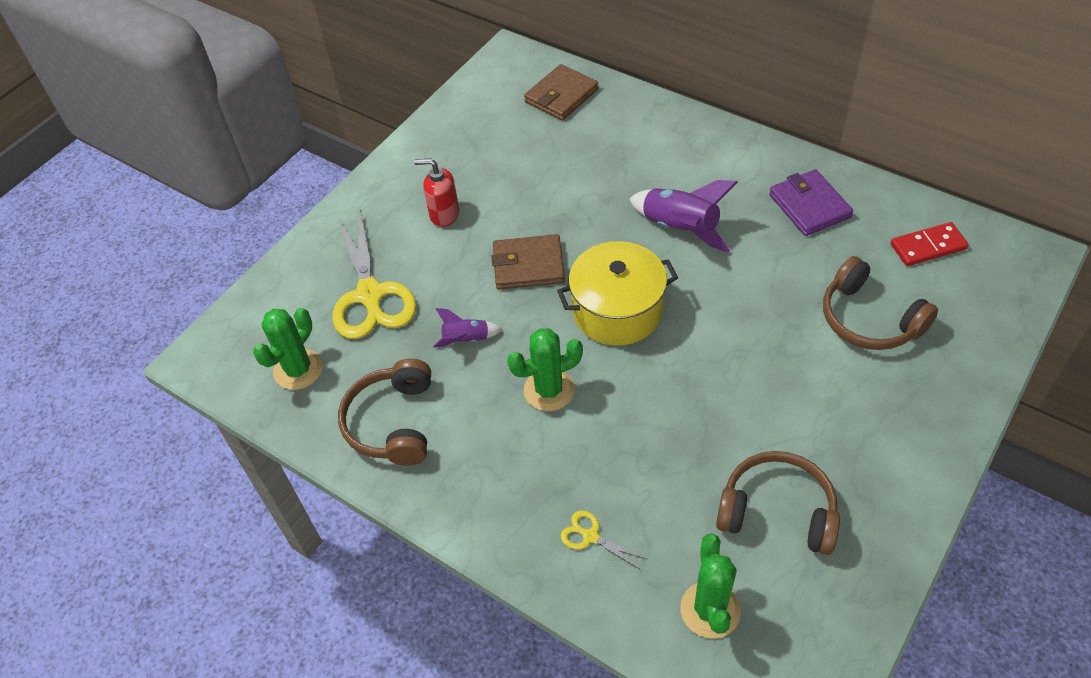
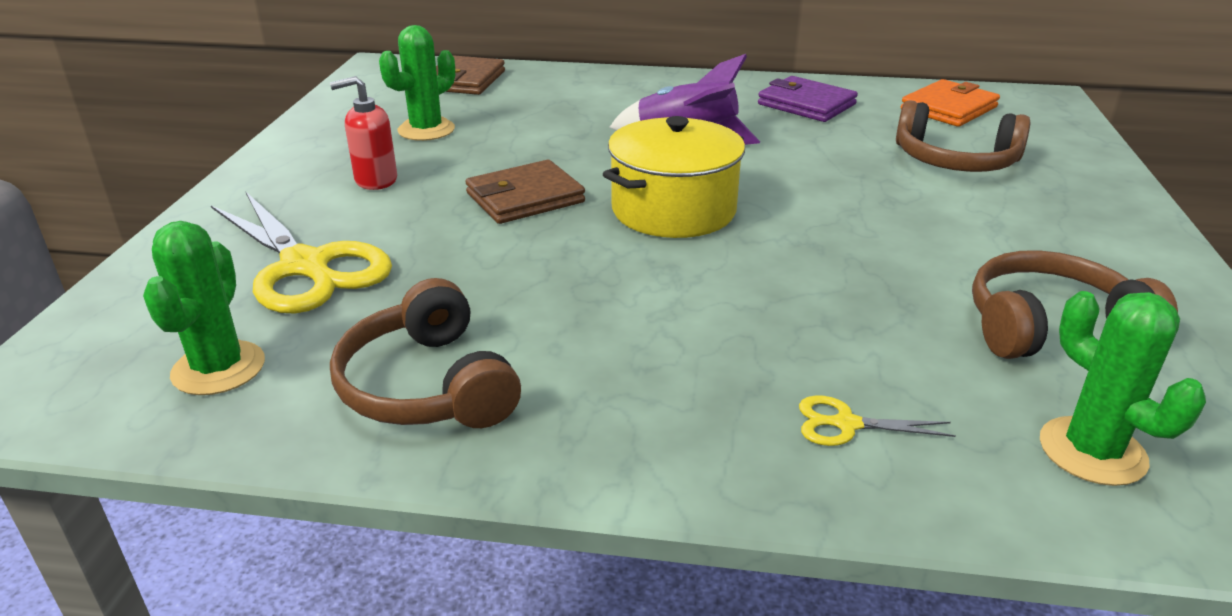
camera: 30 degrees left, 20 degrees down
purple rocket [433,308,502,348] -> none
green cactus [507,328,583,411] -> green cactus moved to [379,25,455,141]
red domino [891,222,969,266] -> orange wallet [901,79,1000,127]

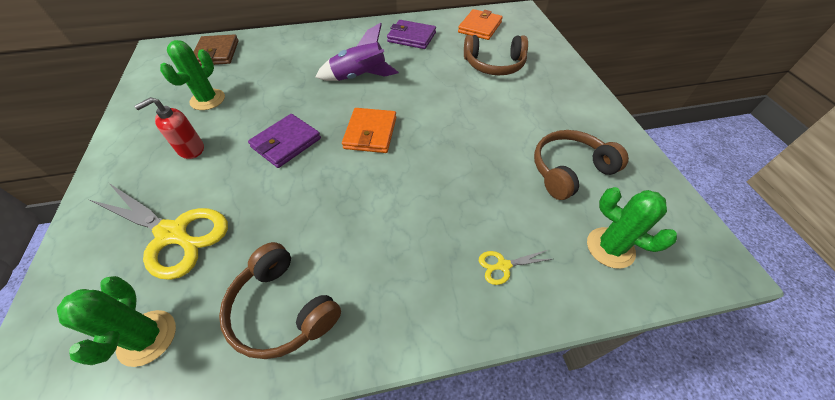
camera: 20 degrees left, 20 degrees up
brown wallet [465,160,585,224] -> purple wallet [248,114,321,168]
yellow pot [603,116,745,238] -> orange wallet [342,108,397,153]

